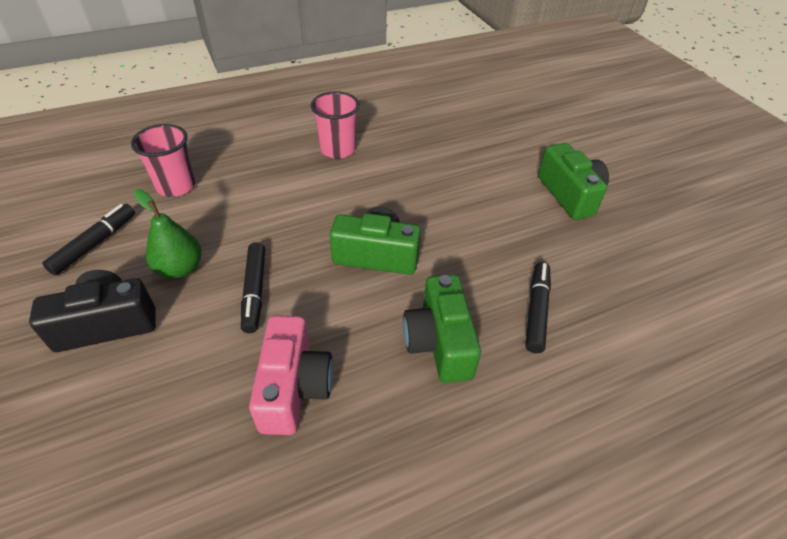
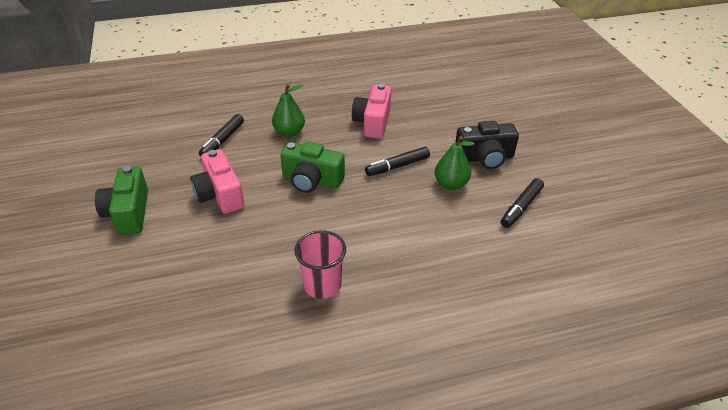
camera: 170 degrees left, 5 degrees down
pink cup [131,124,196,197] -> none
black marker [241,242,265,333] -> black marker turned 120 degrees counterclockwise [365,147,430,176]
green camera [403,274,481,383] -> green pear [272,84,305,137]
none -> pink camera [190,149,244,214]

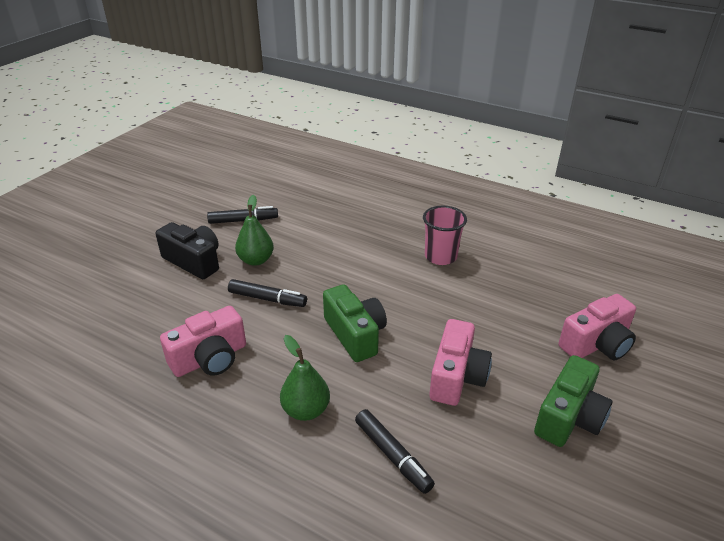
camera: 135 degrees left, 5 degrees down
black marker [199,114,244,157] -> black marker turned 75 degrees clockwise [355,409,435,494]
none -> pink camera [559,294,636,361]

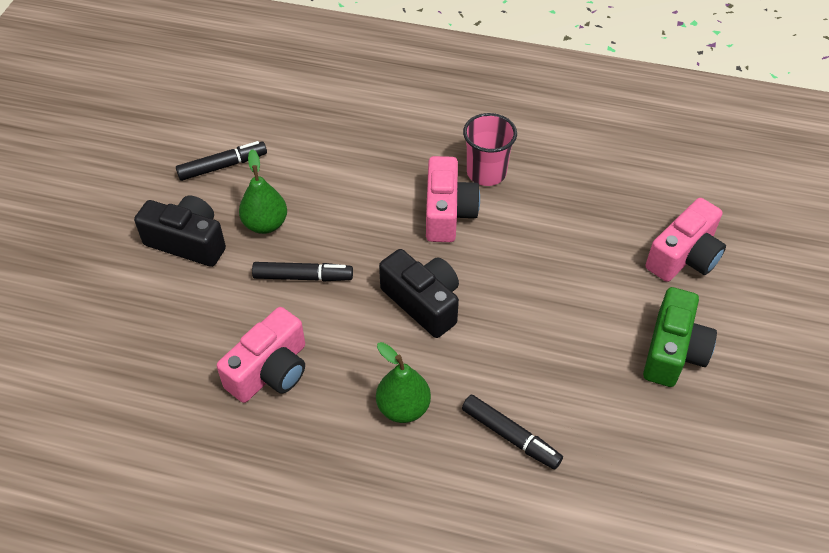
camera: 15 degrees left, 15 degrees up
green camera [323,284,387,362] -> black camera [379,249,459,338]
pink camera [429,319,492,406] -> pink camera moved to [426,156,480,242]

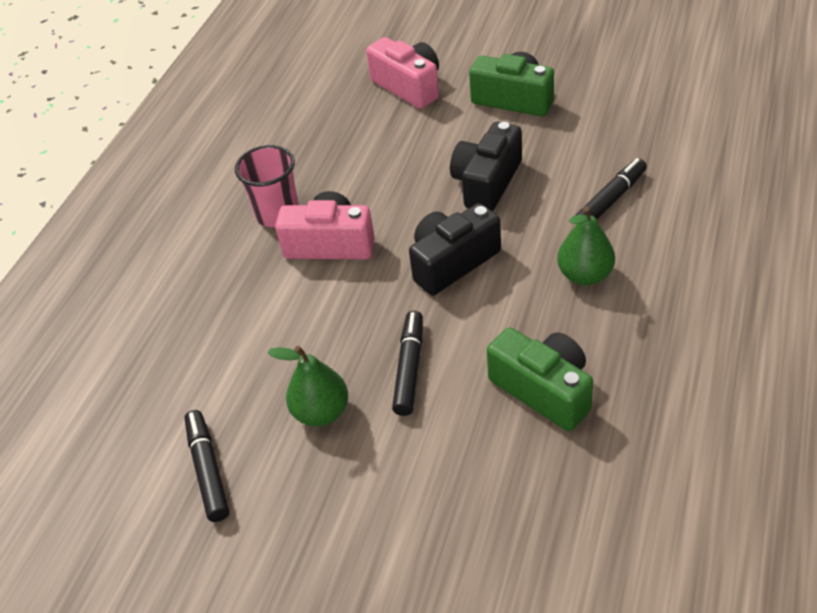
camera: 80 degrees left, 5 degrees down
black camera [134,196,226,267] -> black camera moved to [450,122,522,211]
pink camera [217,307,305,403] -> green camera [487,327,593,431]

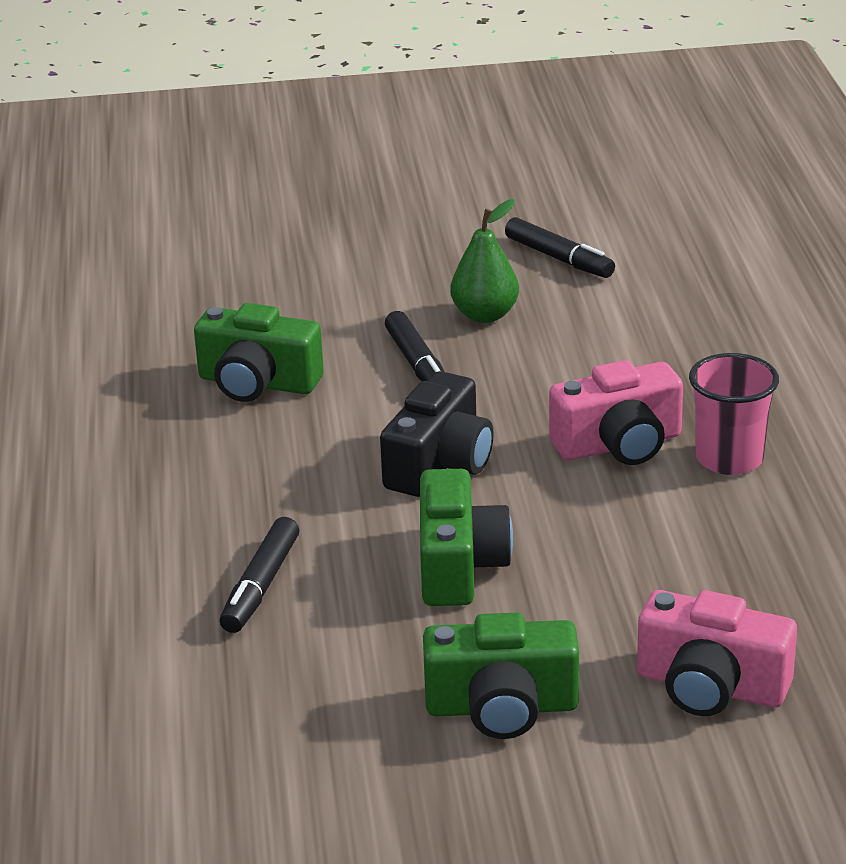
camera: 150 degrees right, 15 degrees down
black camera [450,122,522,211] -> green camera [420,469,513,606]
green pear [557,206,615,286] -> none

